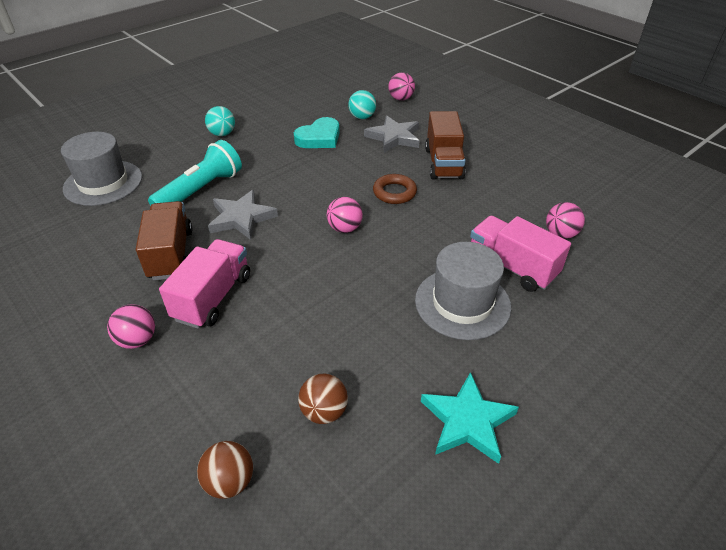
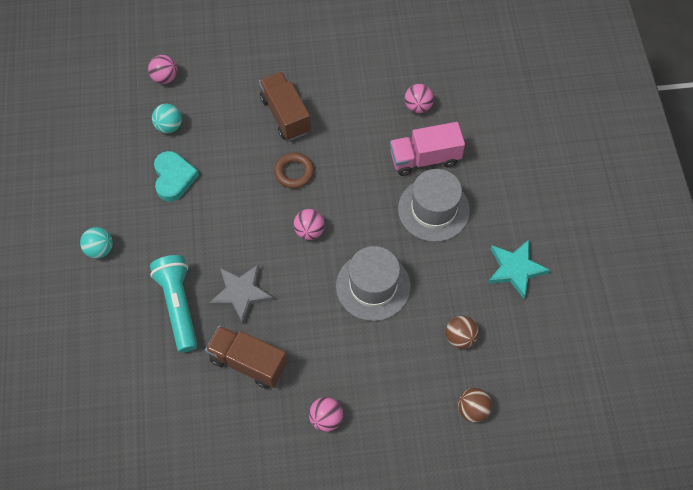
camera: 55 degrees left, 20 degrees up
grey hat [61,132,142,206] -> grey hat moved to [336,246,411,321]
pink truck [159,239,250,329] -> none
grey star [364,115,419,153] -> none
brown truck [425,111,466,179] -> brown truck turned 150 degrees counterclockwise [259,72,311,141]

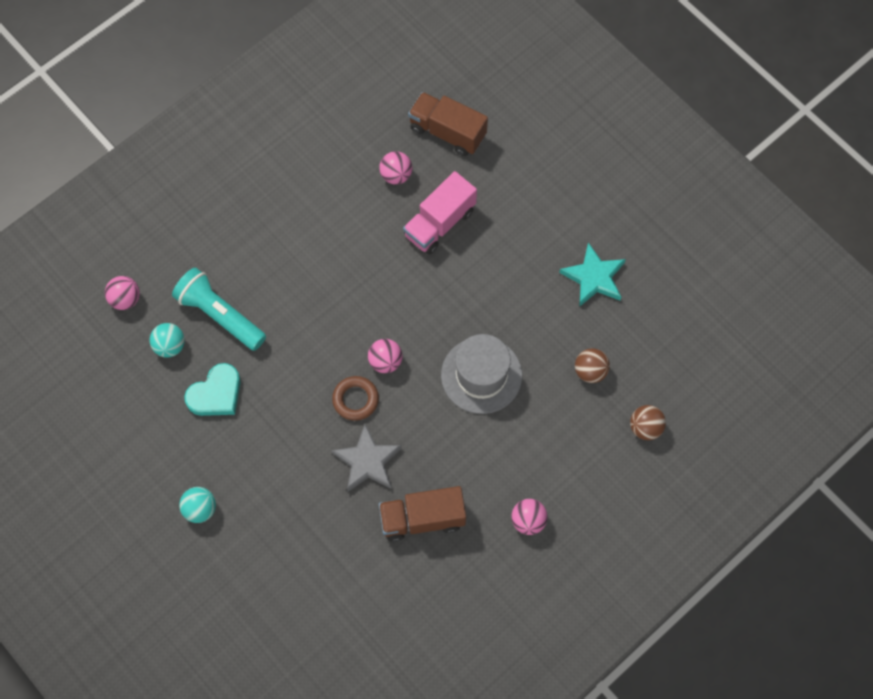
camera: 35 degrees left, 5 degrees up
turquoise flashlight [150,255,198,353] -> turquoise flashlight moved to [172,267,266,351]
turquoise heart [154,151,199,202] -> turquoise heart turned 90 degrees clockwise [184,363,240,416]
brown truck [259,72,311,141] -> brown truck moved to [408,92,488,156]
brown ring [274,152,314,189] -> brown ring moved to [332,376,379,421]
grey hat [398,169,470,242] -> none

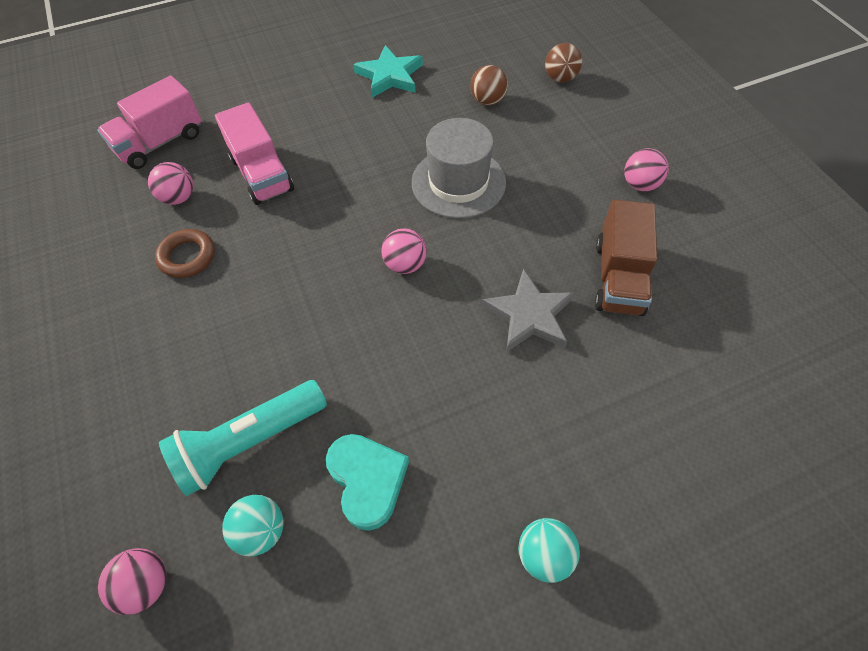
camera: 70 degrees left, 10 degrees down
brown ring [332,376,379,421] -> brown ring moved to [155,229,215,278]
brown truck [408,92,488,156] -> pink truck [97,75,202,169]

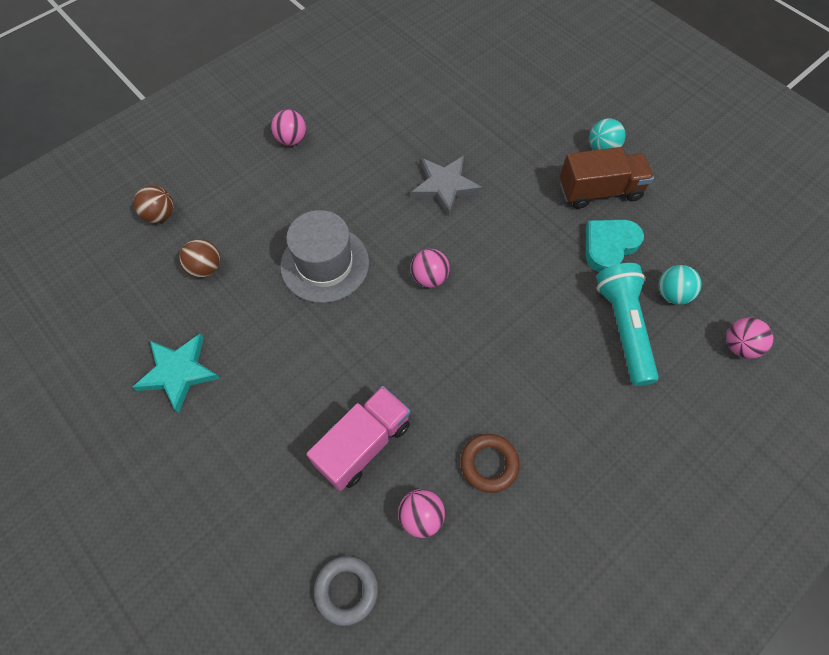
camera: 110 degrees left, 5 degrees up
pink truck [97,75,202,169] -> grey ring [314,556,378,626]
turquoise flashlight [159,380,327,496] -> turquoise flashlight turned 135 degrees counterclockwise [596,263,659,386]
brown truck [594,199,657,316] -> brown truck moved to [560,147,654,209]

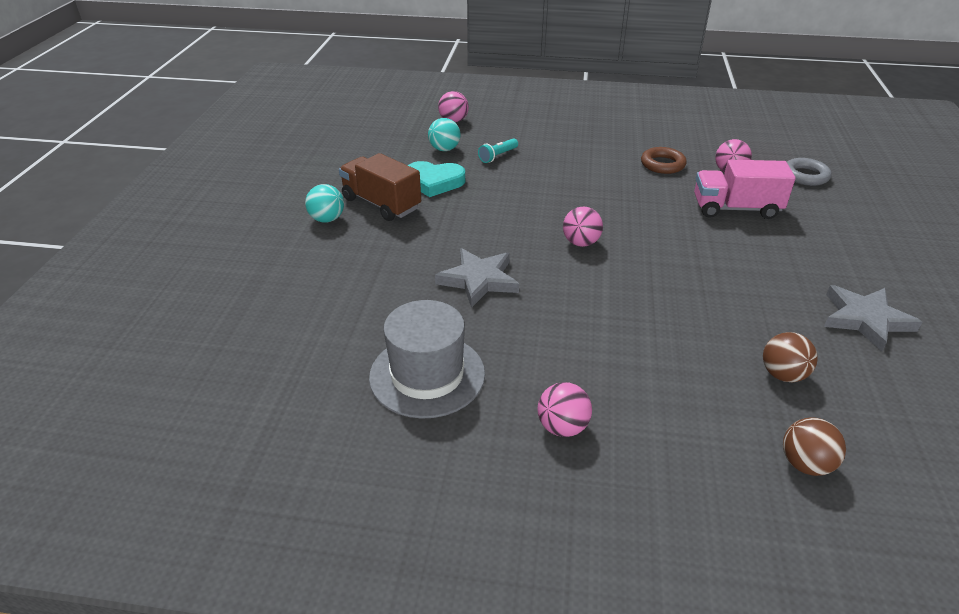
camera: 130 degrees left, 25 degrees down
turquoise star [133,333,220,413] -> grey star [824,285,922,351]
grey hat [280,210,369,303] -> grey hat moved to [369,300,485,419]
turquoise flashlight [596,263,659,386] -> turquoise flashlight [478,138,518,163], size x0.48

